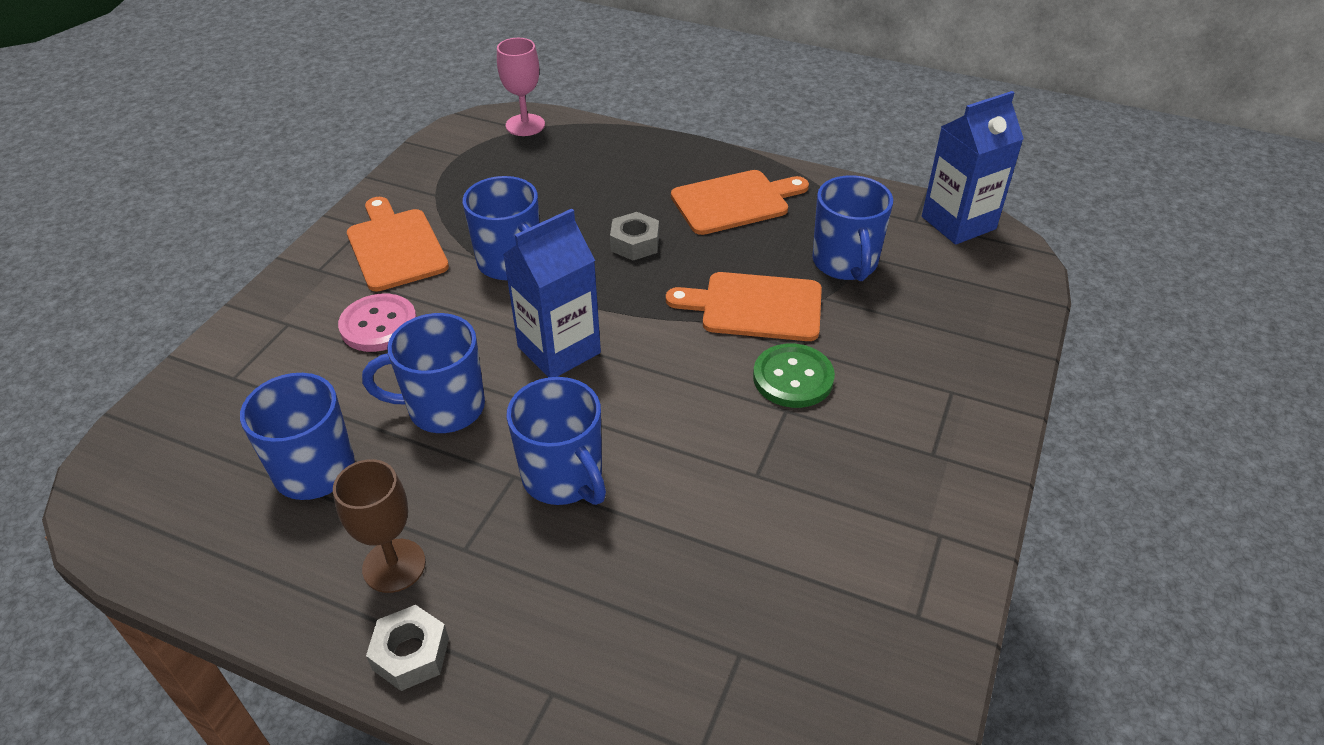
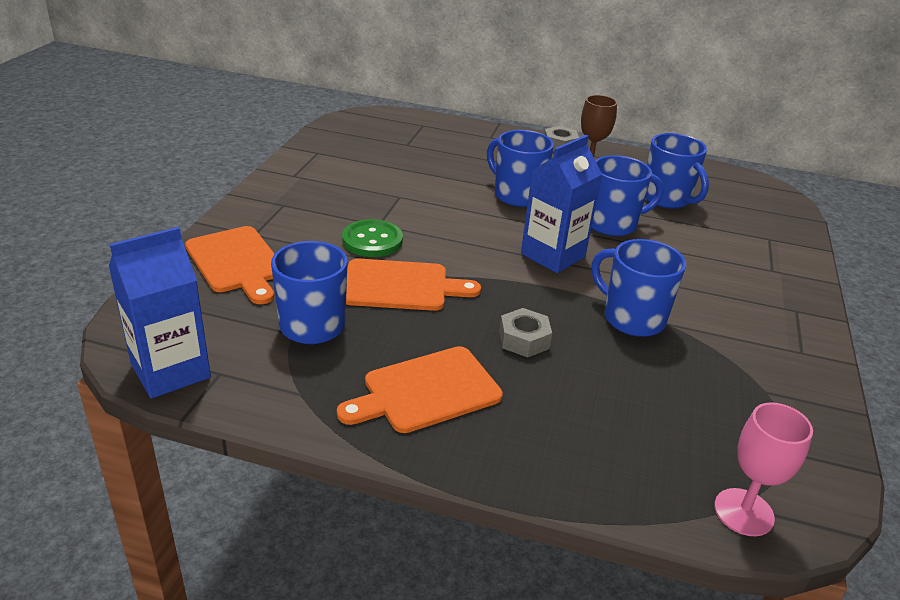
camera: 170 degrees right, 10 degrees down
pink button [338,294,417,352] -> none
orange cutting board [347,197,449,291] -> orange cutting board moved to [185,226,274,304]

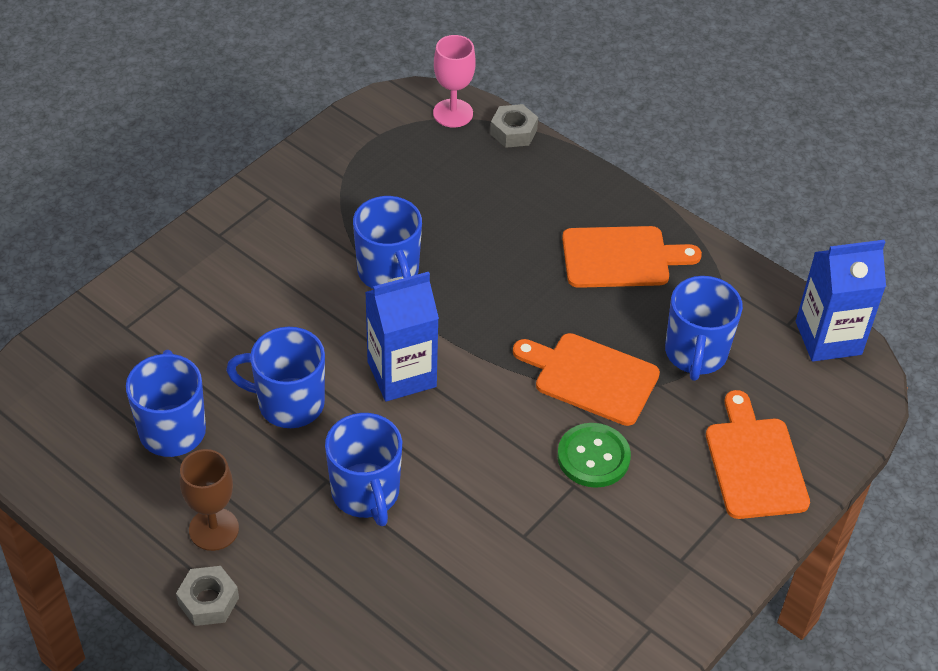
camera: 155 degrees left, 15 degrees up
grey nut [499,308,552,357] -> grey nut moved to [490,104,538,148]

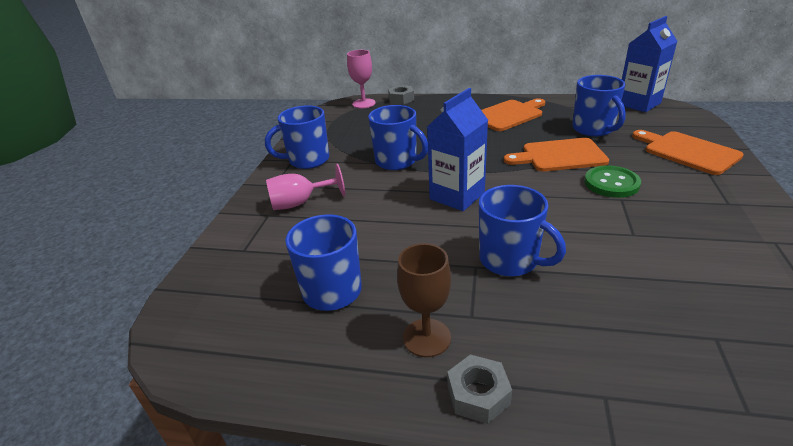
camera: 25 degrees left, 15 degrees down
blue mug [226,327,325,428] -> blue mug moved to [265,105,329,169]
none -> pink goblet [266,164,345,210]

